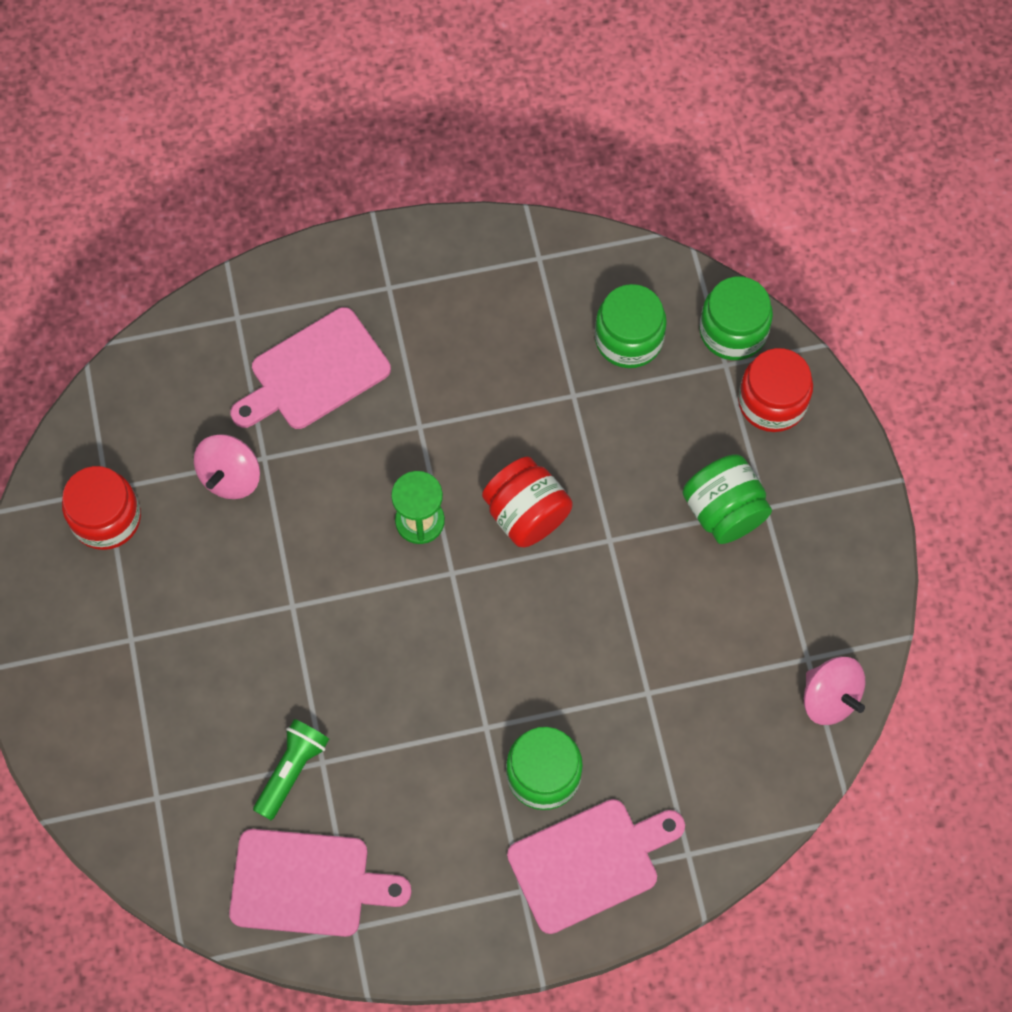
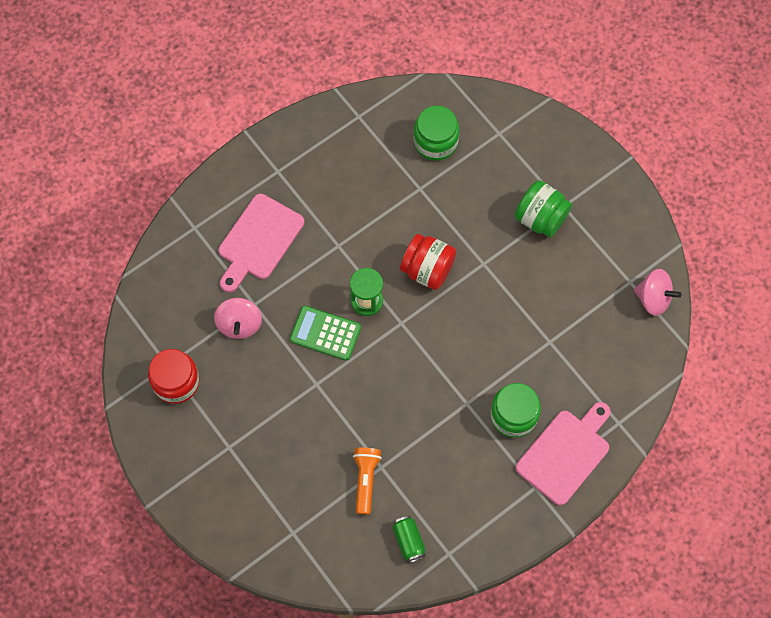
camera: 25 degrees left, 0 degrees up
pink cutting board [229,829,411,937] -> green can [392,516,426,563]
green flashlight [253,719,329,820] -> orange flashlight [353,448,382,515]
green jar [699,276,773,360] -> none
red jar [738,348,813,432] -> none
none -> green calculator [290,306,361,361]

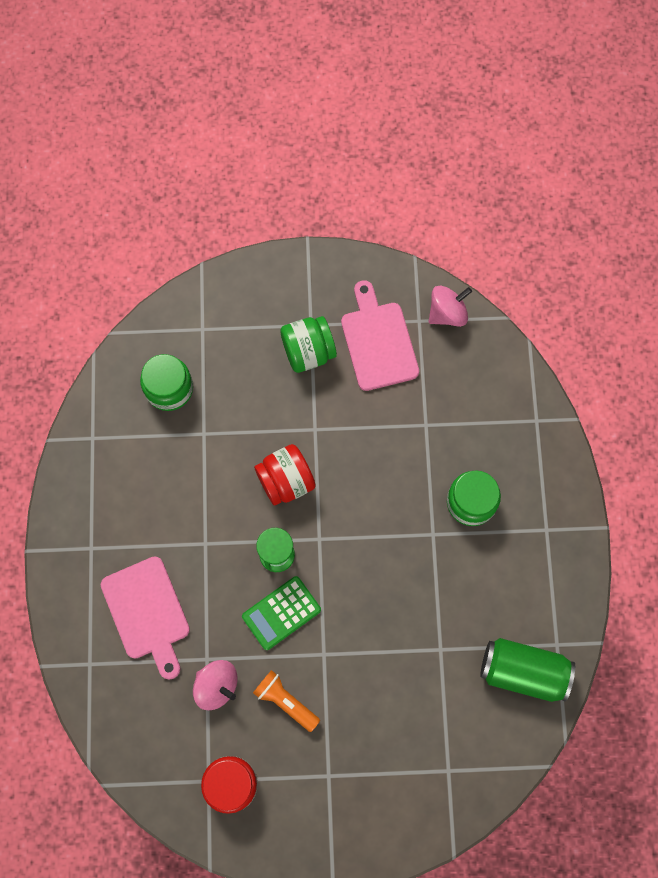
camera: 55 degrees left, 5 degrees up
orange flashlight [353,448,382,515] -> orange flashlight moved to [253,670,320,732]
green can [392,516,426,563] -> green can [480,638,575,702], size x1.91
pink cutting board [516,402,611,505] -> pink cutting board moved to [341,280,419,391]

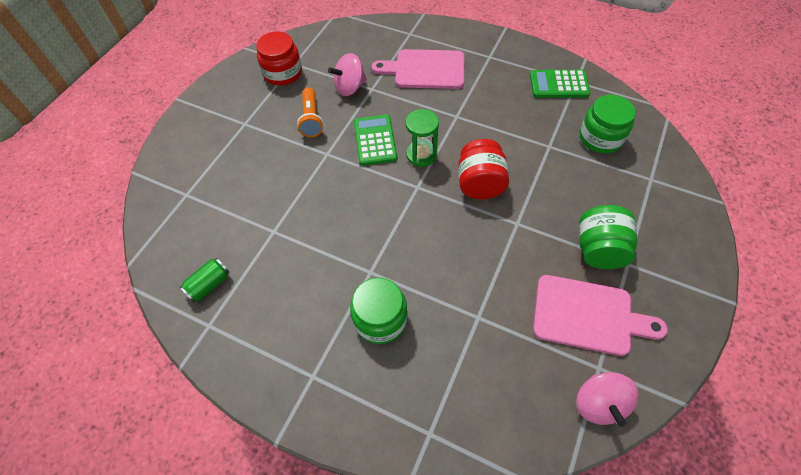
camera: 120 degrees right, 15 degrees down
orange flashlight [253,670,320,732] -> orange flashlight turned 105 degrees clockwise [297,87,324,137]
green can [480,638,575,702] -> green can [179,258,229,303], size x0.52
none -> green calculator [530,70,591,98]

